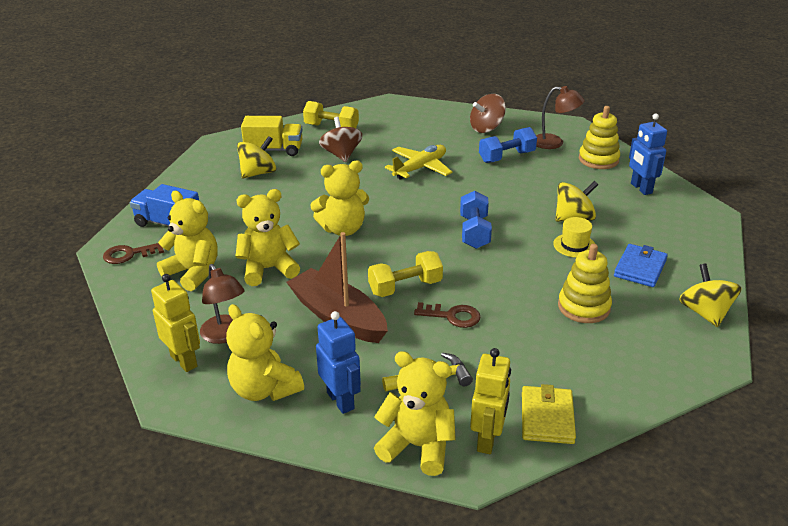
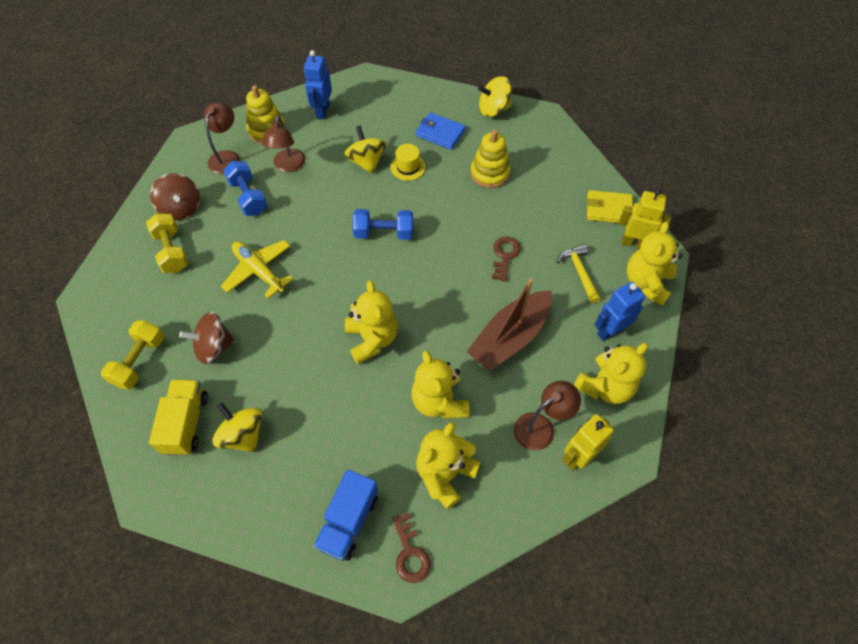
camera: 90 degrees left, 25 degrees up
yellow dumbbell [368,251,443,297] -> yellow dumbbell moved to [146,213,189,273]
blue robot [629,114,667,195] -> blue robot turned 120 degrees clockwise [304,50,332,119]
none -> brown lamp [262,116,305,172]

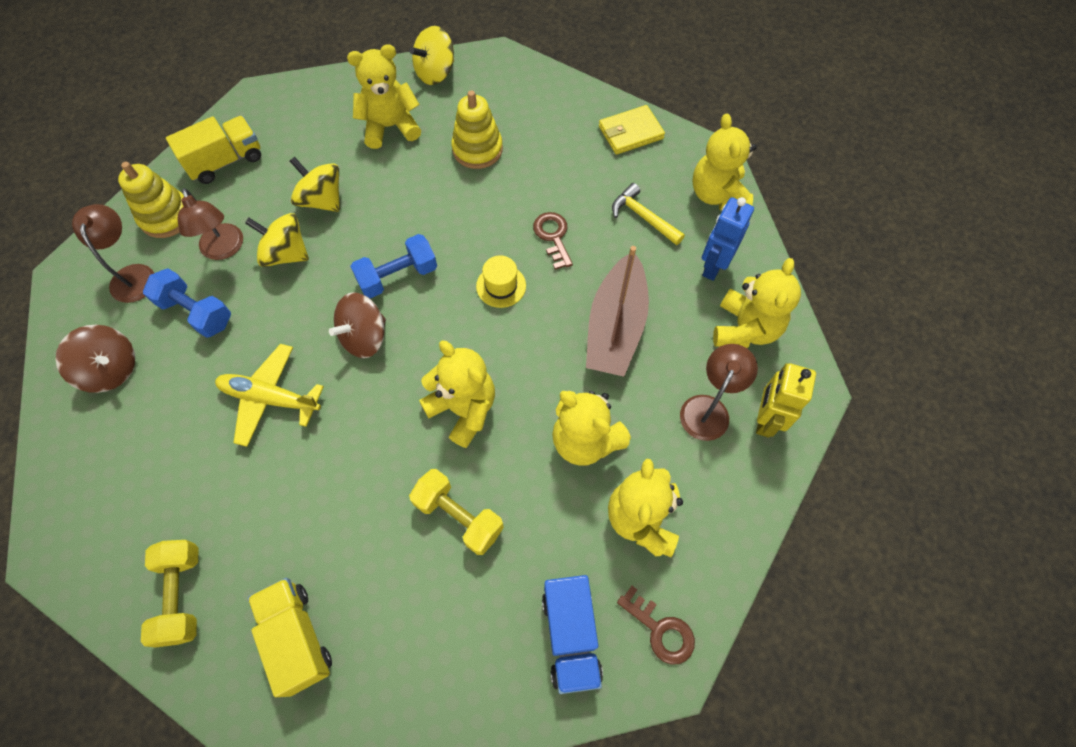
camera: 30 degrees left, 5 degrees up
yellow dumbbell [146,213,189,273] -> yellow dumbbell moved to [409,469,504,555]
brown spinning top [179,312,236,364] -> brown spinning top moved to [329,292,386,358]
yellow spinning top [212,402,262,452] -> yellow spinning top moved to [245,213,309,267]
blue robot [304,50,332,119] -> yellow truck [166,116,261,184]
yellow hat [391,144,426,181] -> yellow hat moved to [476,255,526,308]
blue wallet [416,112,466,150] -> yellow teddy bear [347,44,421,149]
yellow robot [619,189,671,248] -> none

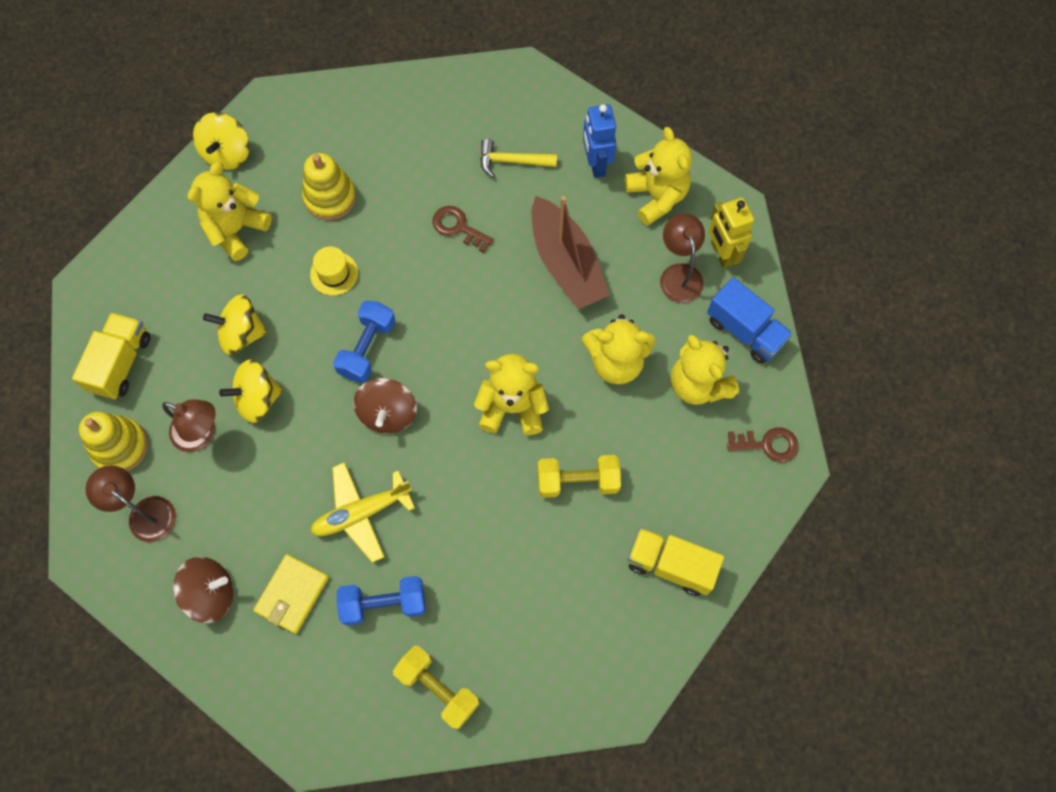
camera: 40 degrees left, 5 degrees up
blue dumbbell [143,268,231,338] -> blue dumbbell moved to [337,576,426,626]
yellow truck [248,578,332,697] -> yellow truck moved to [627,527,724,596]
yellow hat [476,255,526,308] -> yellow hat moved to [310,246,358,296]
blue truck [542,575,603,694] -> blue truck moved to [707,277,793,364]
yellow wallet [599,105,665,155] -> yellow wallet moved to [253,554,329,634]
yellow teddy bear [692,113,757,210] -> none

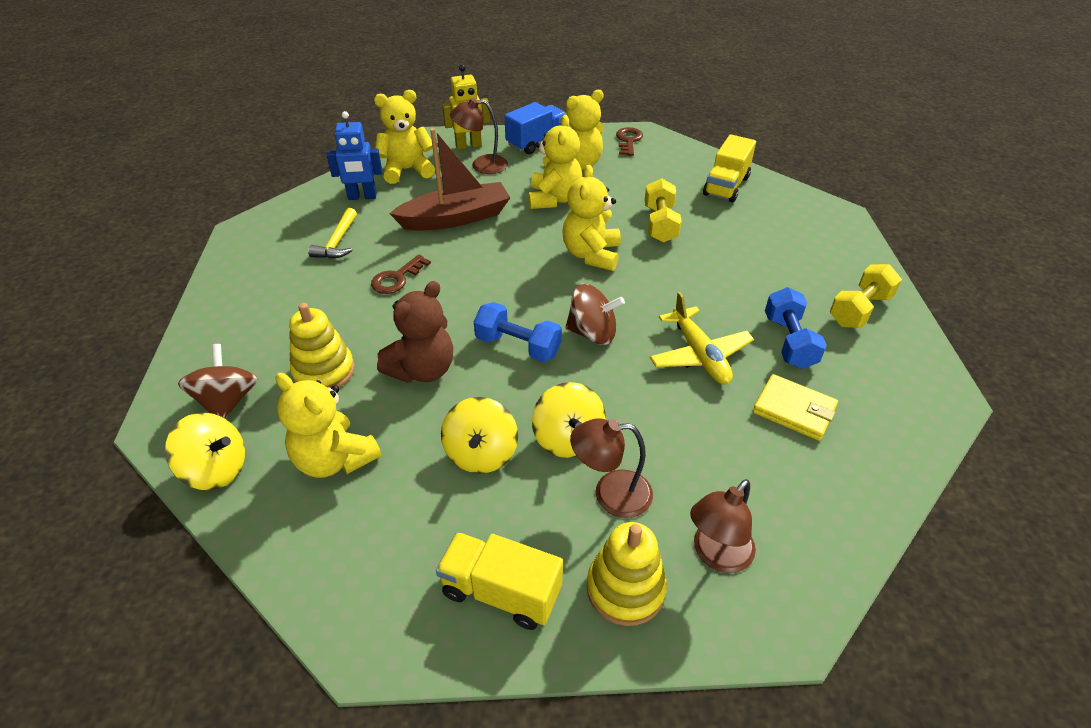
camera: 85 degrees left, 25 degrees down
brown lamp [162,399,216,452] -> brown lamp turned 120 degrees counterclockwise [570,418,653,518]
brown spinning top [173,556,233,623] -> brown spinning top moved to [178,344,258,419]
yellow hat [310,246,358,296] -> brown teddy bear [377,281,453,383]

